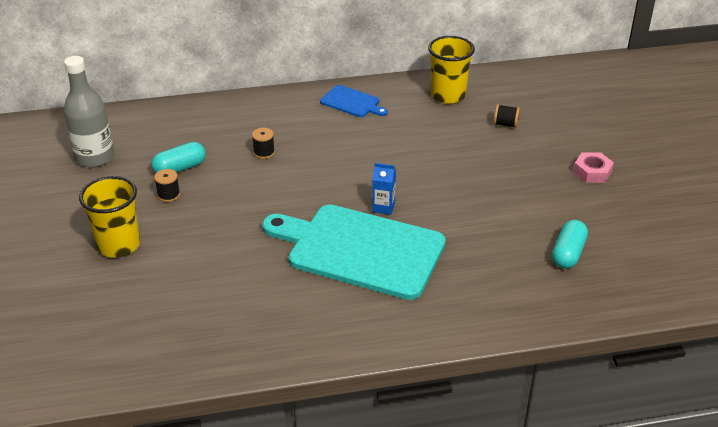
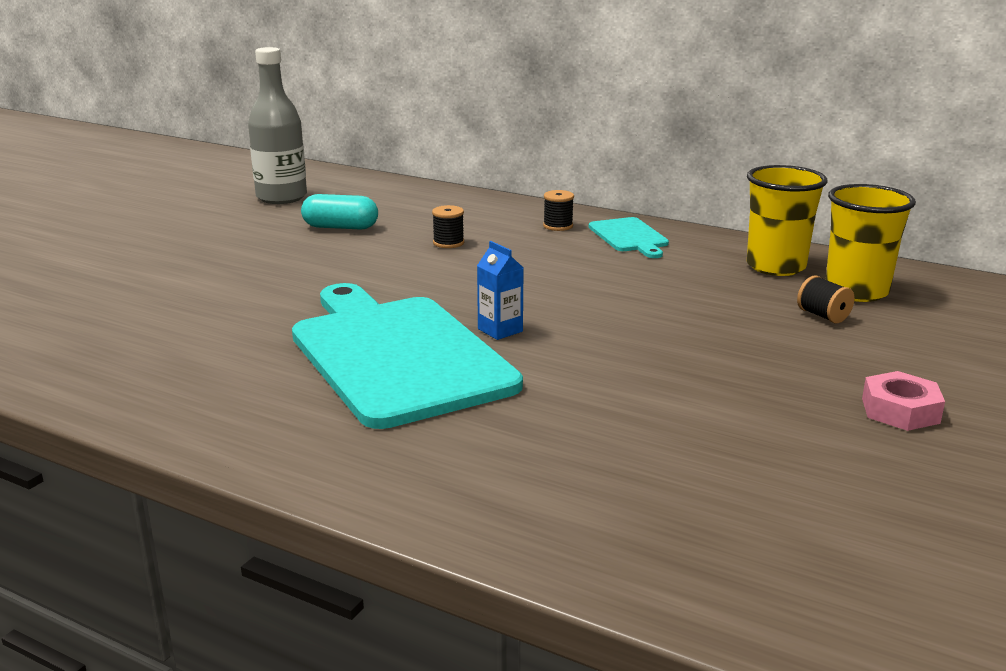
camera: 40 degrees right, 15 degrees down
yellow cup [79,176,140,258] -> yellow cup moved to [826,184,916,302]
black spool [154,169,180,202] -> black spool moved to [543,190,574,231]
blue cutting board [320,85,388,117] -> turquoise cutting board [589,217,669,258]
turquoise capsule [552,220,588,269] -> none

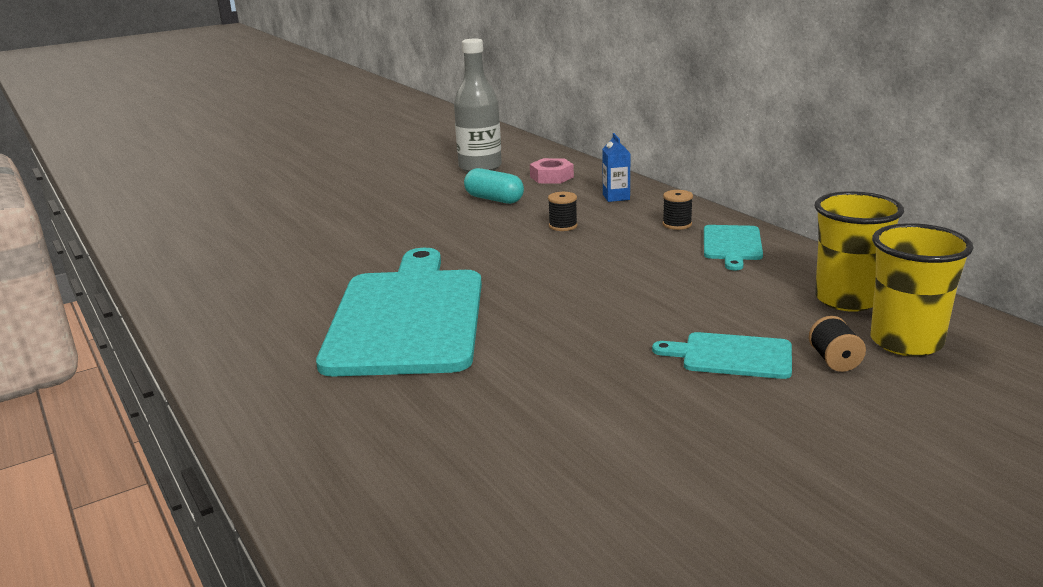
camera: 30 degrees right, 0 degrees up
blue carton [477,241,524,340] -> blue carton moved to [603,133,631,202]
pink nut [862,371,945,431] -> pink nut moved to [530,158,574,184]
none -> turquoise cutting board [652,332,792,379]

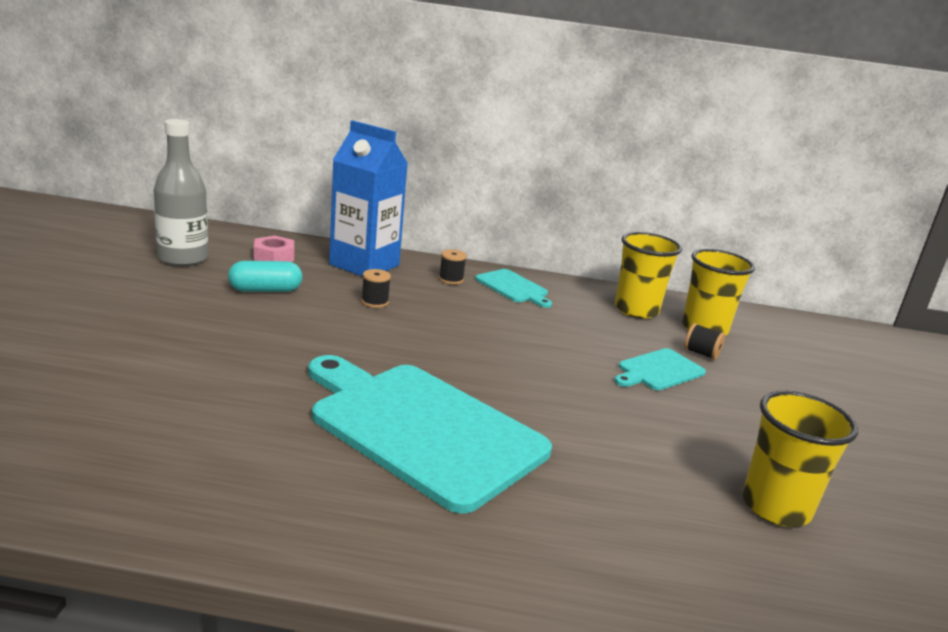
camera: 55 degrees left, 0 degrees up
blue carton [603,133,631,202] -> blue carton [329,120,408,277], size x2.37
none -> yellow cup [742,391,858,527]

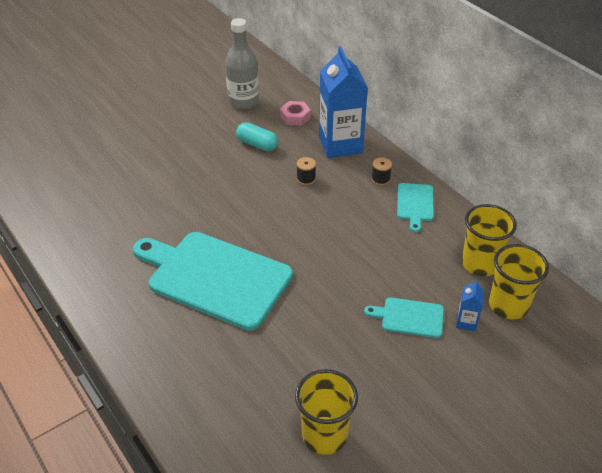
camera: 50 degrees right, 20 degrees up
turquoise cutting board [308,355,552,514] -> turquoise cutting board turned 60 degrees counterclockwise [133,232,293,331]
black spool [684,323,725,360] -> blue carton [456,280,484,331]

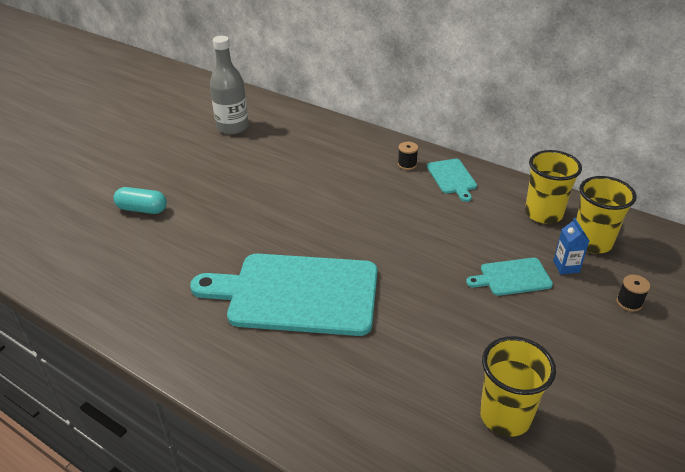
camera: 20 degrees left, 5 degrees down
turquoise capsule [236,122,278,152] -> turquoise capsule moved to [114,187,167,214]
pink nut [280,101,311,125] -> none
black spool [297,157,316,185] -> black spool moved to [616,275,650,312]
blue carton [319,46,368,158] -> none

